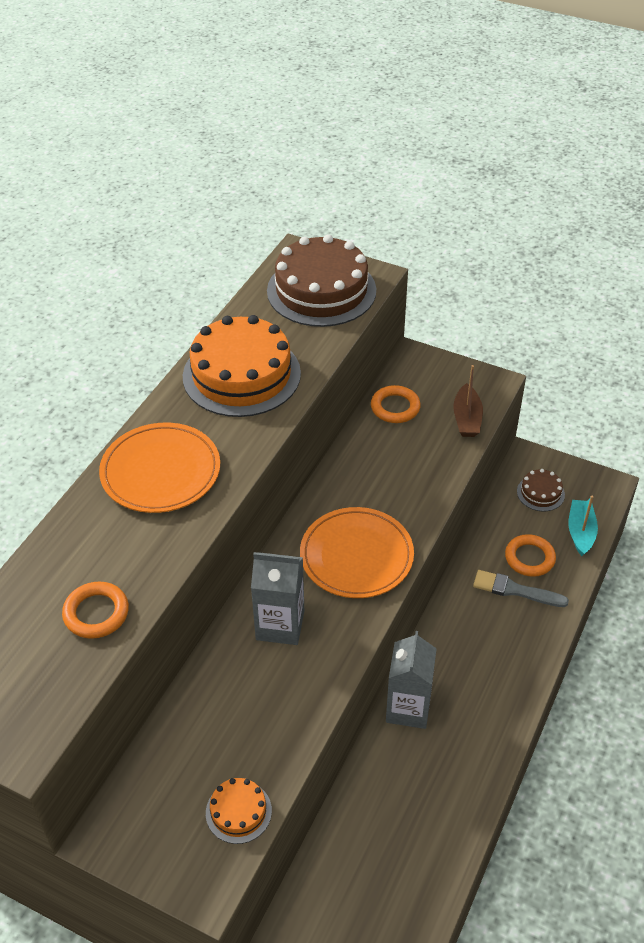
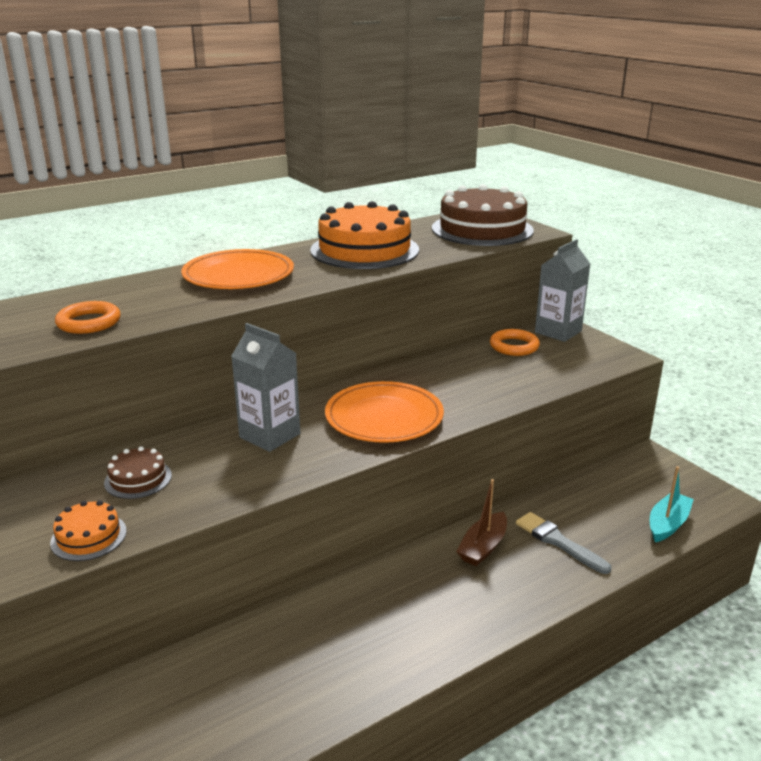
camera: 30 degrees right, 20 degrees down
grey carton [386,631,437,729] -> grey carton moved to [535,239,590,342]
brown boat [453,365,483,437] -> brown boat moved to [456,479,507,566]
orange ring [505,534,556,577] -> none
brown cake [517,469,565,511] -> brown cake moved to [104,446,172,499]

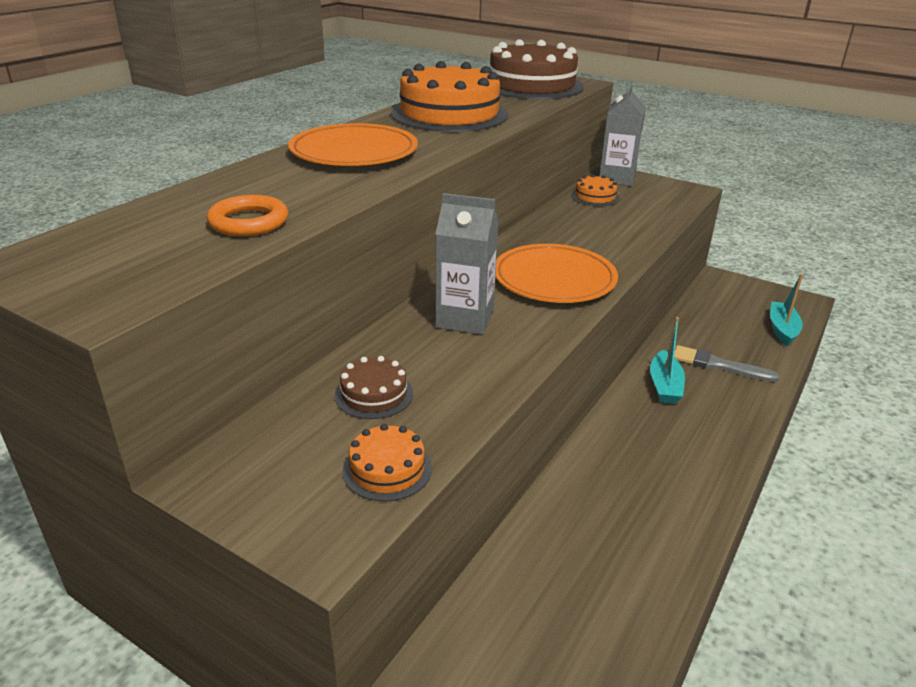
camera: 25 degrees left, 5 degrees up
brown boat [456,479,507,566] -> turquoise boat [650,317,685,404]
orange ring [490,329,540,356] -> orange cake [571,174,620,206]

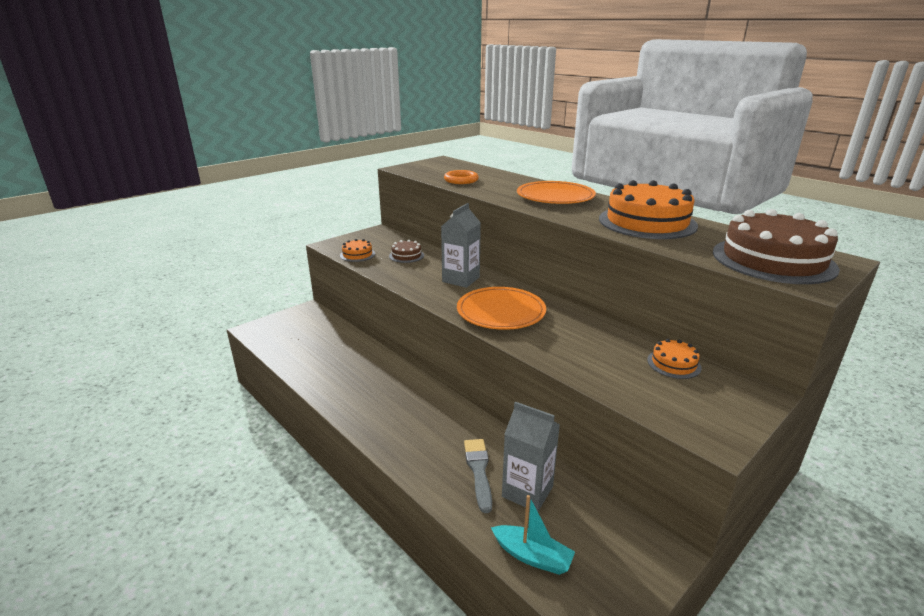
camera: 105 degrees right, 5 degrees down
grey carton [599,84,646,186] -> grey carton moved to [502,402,560,511]
turquoise boat [650,317,685,404] -> none
grey brush [674,345,779,382] -> grey brush turned 45 degrees counterclockwise [464,439,492,513]

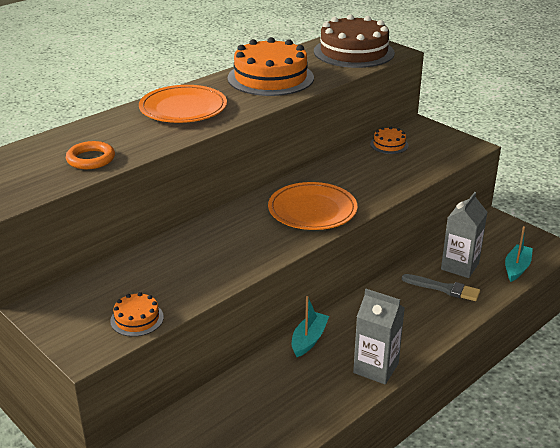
camera: 90 degrees left, 5 degrees up
brown cake [389,240,424,263] -> none
grey carton [441,203,481,288] -> grey carton moved to [353,289,405,385]
grey brush [464,439,492,513] -> grey brush turned 150 degrees counterclockwise [402,274,480,301]
none -> turquoise boat [292,296,329,357]

